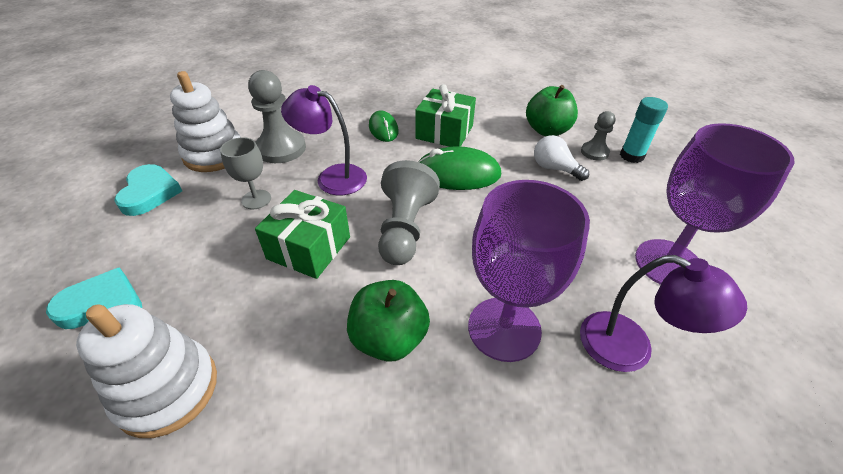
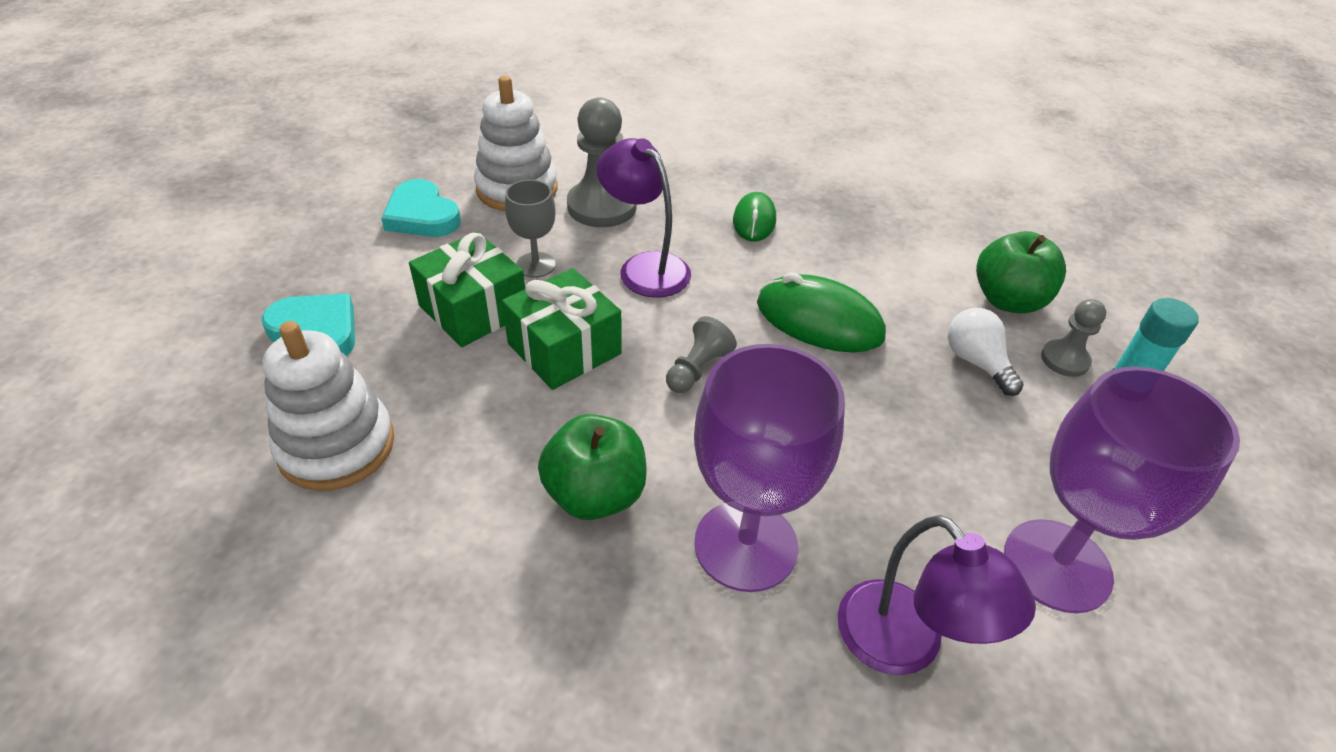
camera: 25 degrees right, 0 degrees up
turquoise heart [114,164,182,216] -> turquoise heart turned 120 degrees clockwise [381,179,461,237]
grey pawn [378,160,440,265] -> grey pawn [666,316,737,393], size x0.56
green gift [415,84,476,147] -> green gift moved to [409,232,525,347]

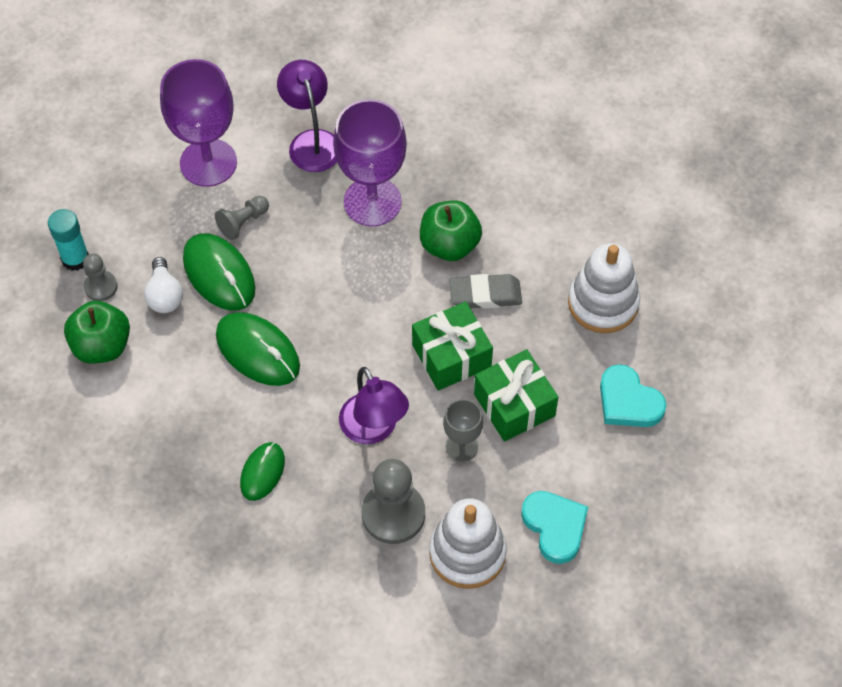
camera: 165 degrees left, 15 degrees up
grey pawn [666,316,737,393] -> grey pawn moved to [215,196,269,240]
none -> green mouse [183,233,255,311]
none -> grey eraser [449,274,522,309]

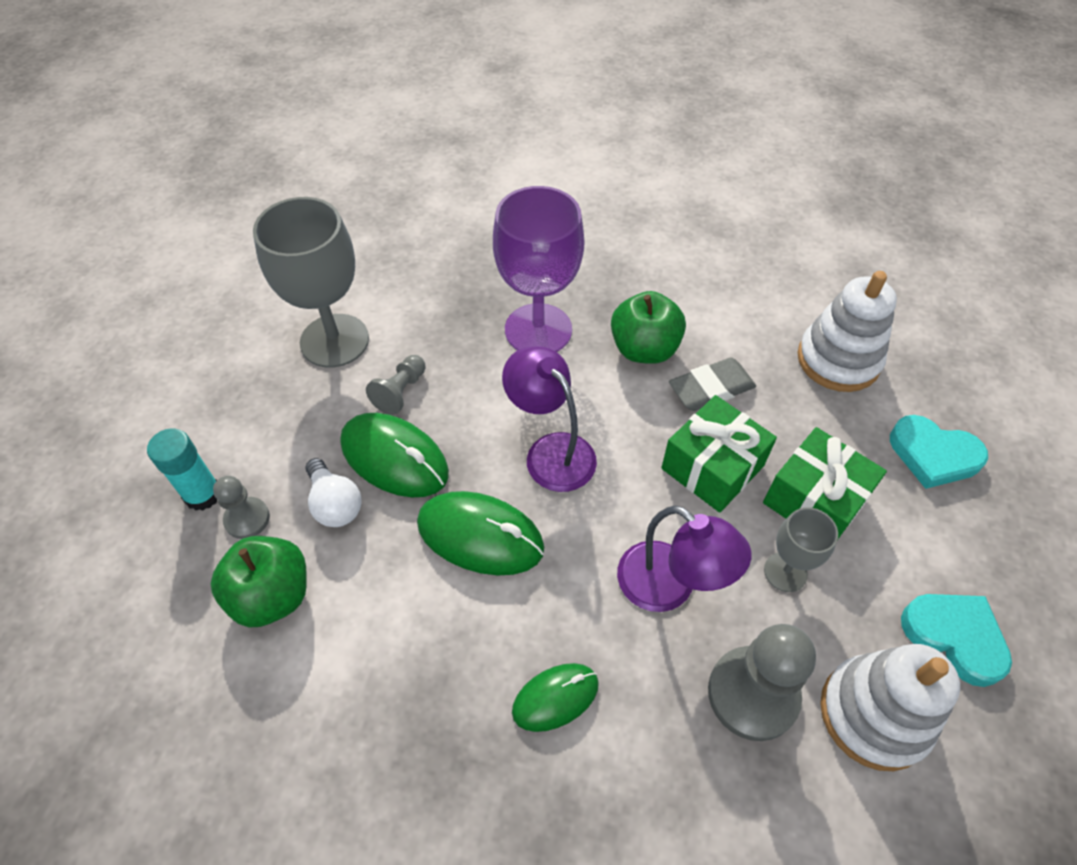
camera: 20 degrees left, 5 degrees down
purple goblet [160,59,237,187] -> grey goblet [253,197,369,368]
green mouse [240,442,285,501] -> green mouse turned 60 degrees clockwise [512,663,599,732]
purple lamp [277,60,337,172] -> purple lamp moved to [502,346,597,492]

